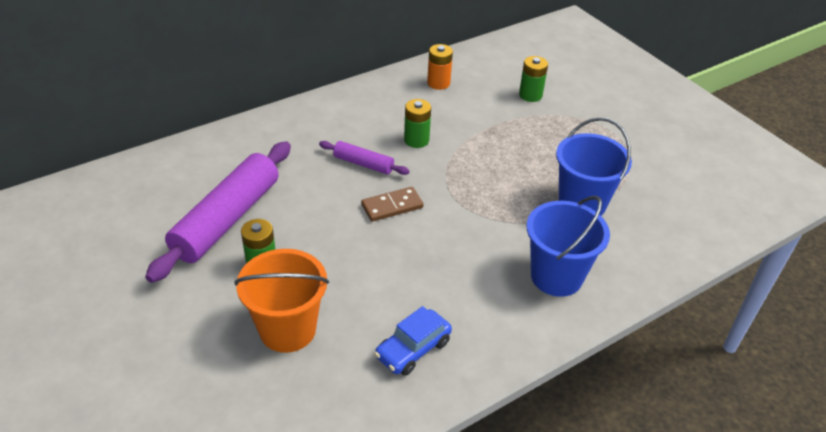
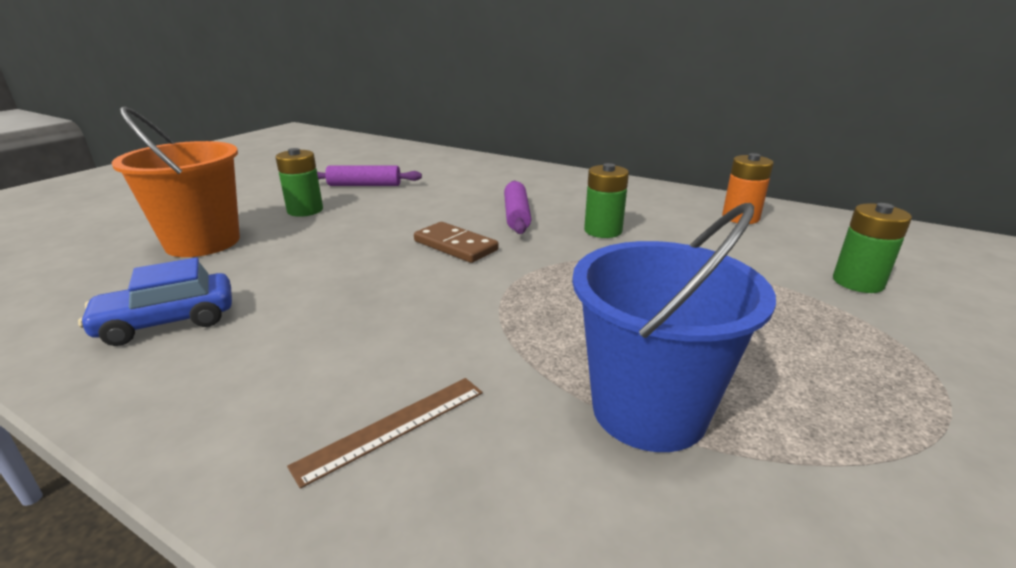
camera: 65 degrees right, 15 degrees down
purple rolling pin [145,141,291,283] -> purple rolling pin [317,165,422,186], size x0.49
blue car [374,306,452,376] -> blue car turned 45 degrees counterclockwise [78,257,232,346]
blue bucket [527,196,610,297] -> brown ruler [287,378,483,489]

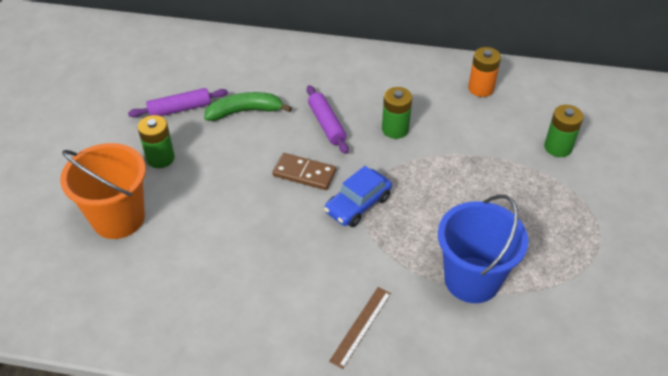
camera: 20 degrees left, 20 degrees up
blue car [78,257,232,346] -> blue car moved to [324,166,392,227]
none -> green banana [204,92,292,121]

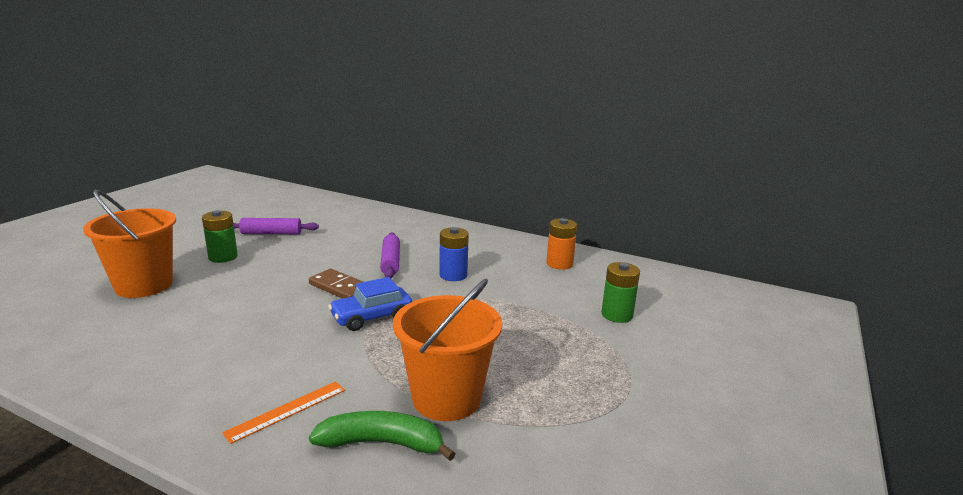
camera: 15 degrees right, 25 degrees down
green banana [204,92,292,121] -> green banana moved to [309,411,456,461]
brown ruler [329,287,391,369] -> orange ruler [222,381,345,444]
green battery [382,87,412,139] -> blue battery [439,227,469,281]
blue bucket [438,194,528,303] -> orange bucket [393,279,502,421]

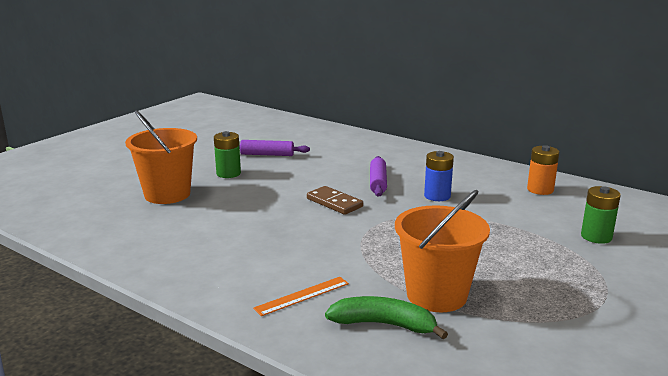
camera: 10 degrees right, 0 degrees up
blue car [328,277,412,331] -> none

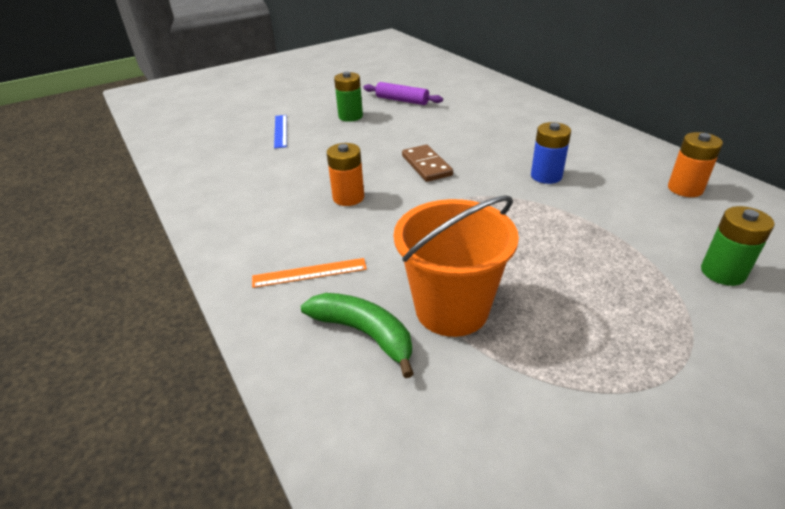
camera: 25 degrees right, 15 degrees up
orange bucket [125,110,197,204] -> blue ruler [274,115,287,149]
purple rolling pin [370,156,387,197] -> none
none -> orange battery [327,143,364,206]

